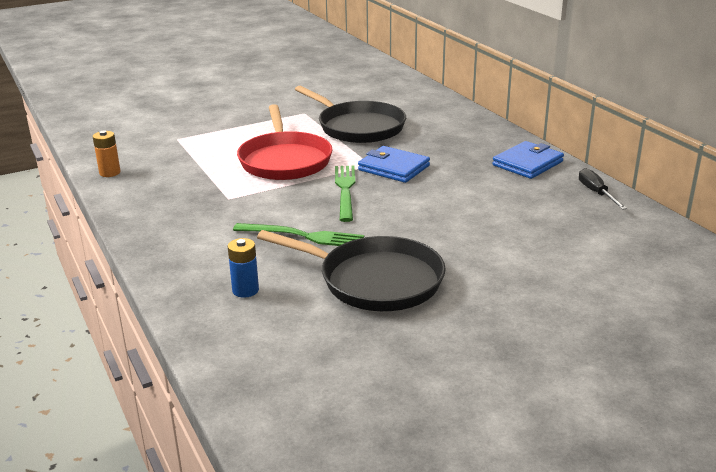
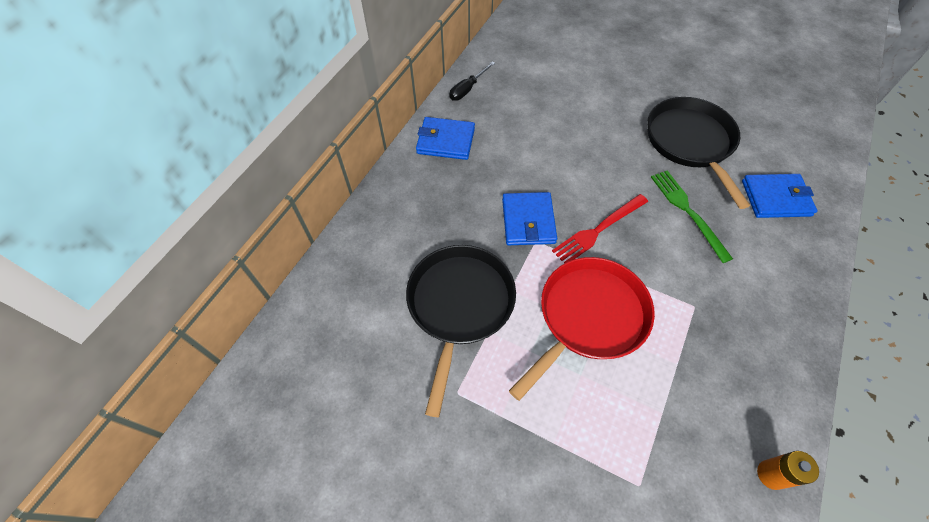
camera: 125 degrees left, 30 degrees up
blue battery [228,238,259,298] -> blue wallet [742,174,817,218]
green fork [335,166,355,222] -> red fork [552,194,648,264]

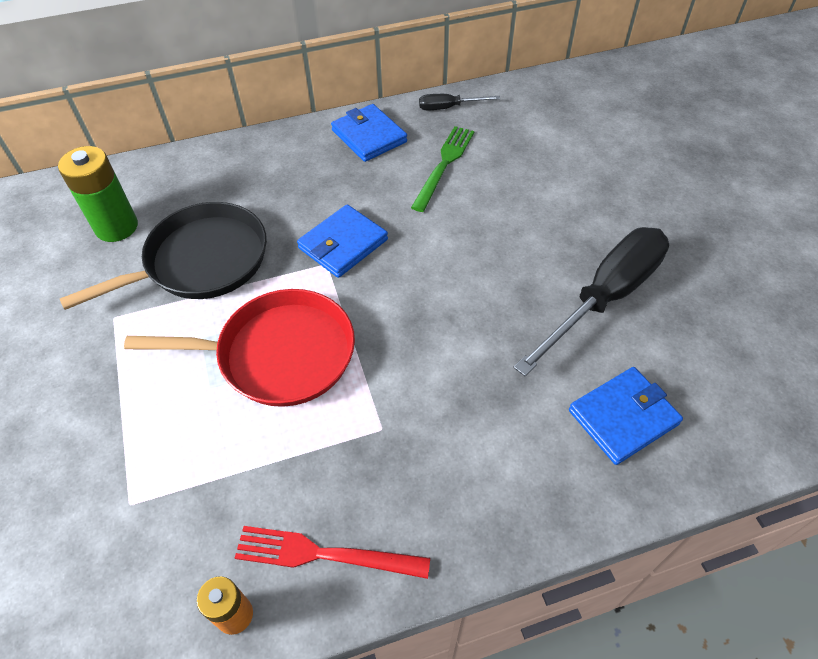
camera: 45 degrees right, 5 degrees down
red fork [552,194,648,264] -> red fork moved to [235,526,430,579]
black pan [647,97,750,209] -> black screwdriver [513,227,669,376]
green fork [651,171,733,263] -> green fork moved to [411,126,474,212]
blue wallet [742,174,817,218] -> blue wallet turned 75 degrees counterclockwise [569,367,683,465]
none -> green battery [58,146,138,242]

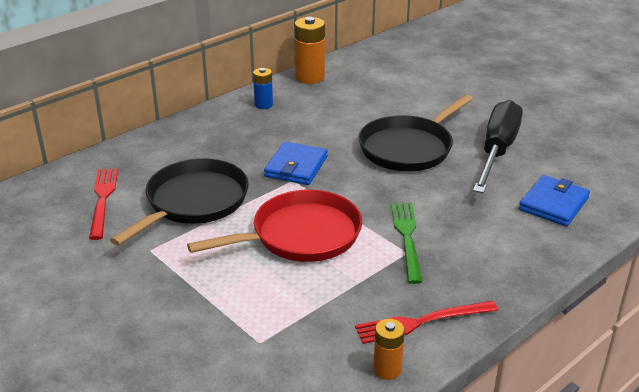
camera: 25 degrees left, 20 degrees down
green battery [58,146,138,242] -> red fork [89,168,118,240]
blue wallet [331,104,407,162] -> blue battery [253,68,273,109]
green fork [411,126,474,212] -> green fork moved to [391,203,422,284]
black screwdriver [419,94,500,110] -> orange battery [295,17,325,84]
none -> black pan [358,95,473,171]

